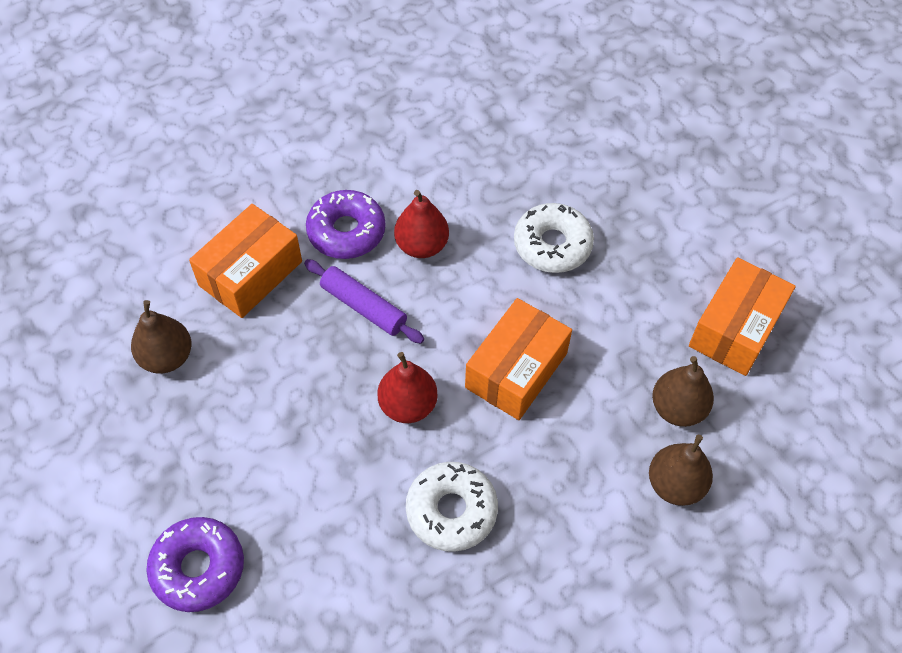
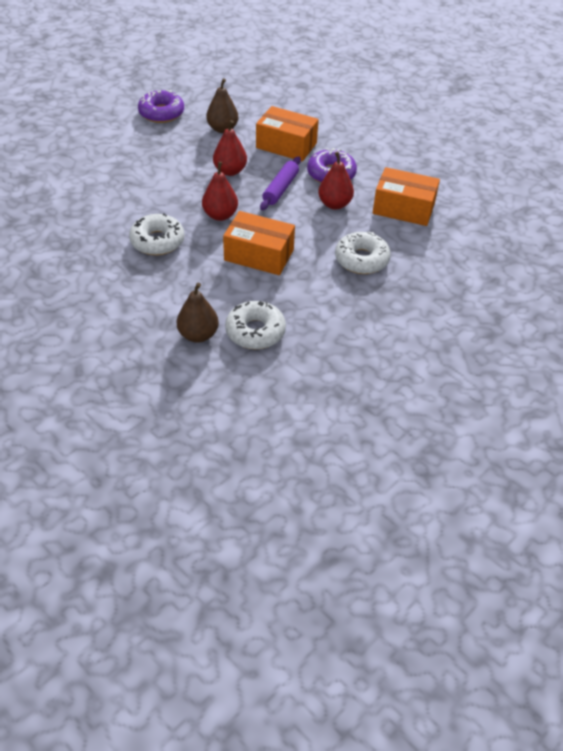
camera: 75 degrees right, 10 degrees down
purple donut [146,517,244,612] -> purple donut moved to [138,90,184,123]
brown pear [652,356,714,427] -> white donut [225,301,286,349]
orange box [689,257,796,376] -> orange box moved to [373,167,440,226]
none -> red pear [213,120,247,176]

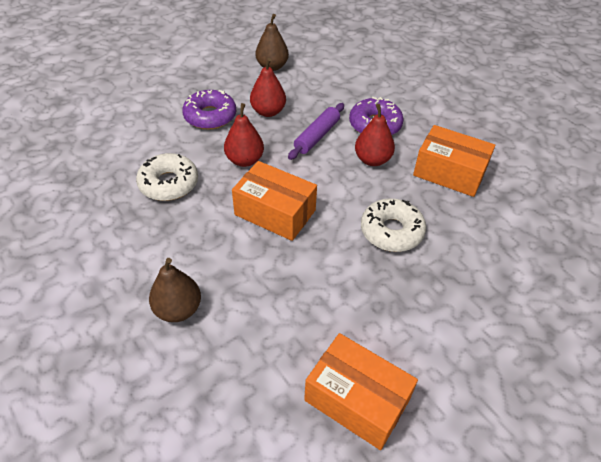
camera: 10 degrees right, 0 degrees up
purple donut [138,90,184,123] -> purple donut moved to [182,90,236,130]
white donut [225,301,286,349] -> none
orange box [256,106,319,161] -> orange box moved to [304,333,418,450]

